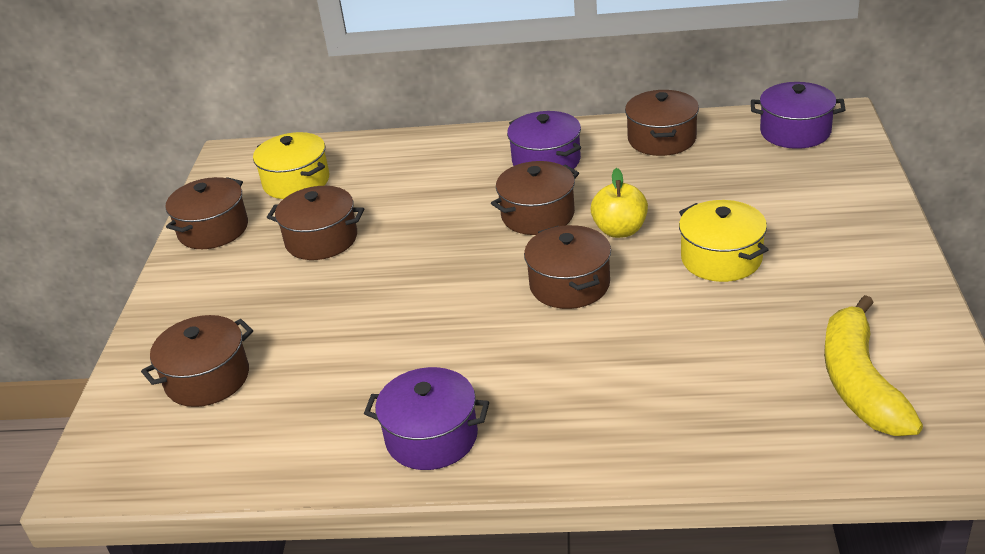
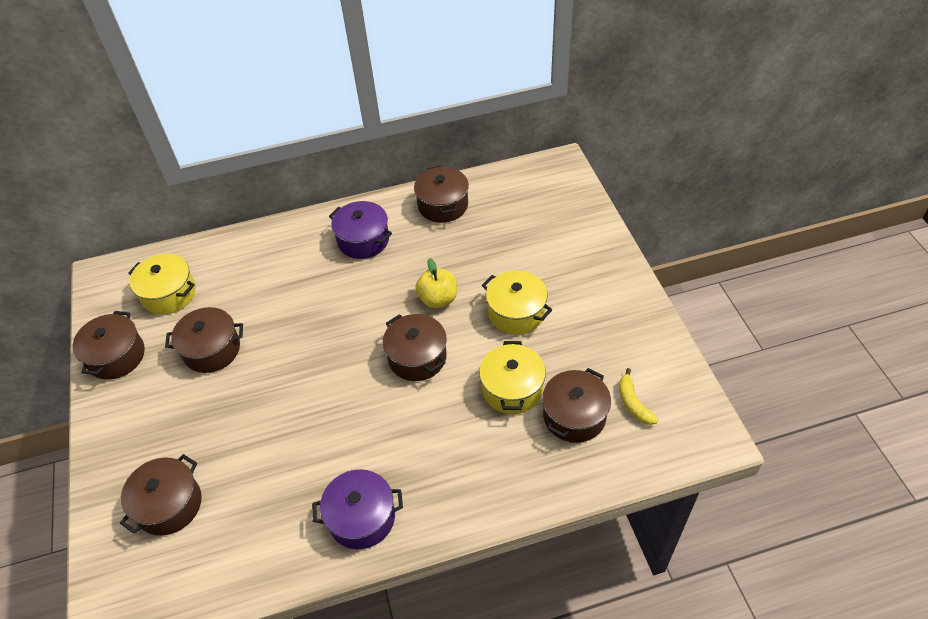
camera: 20 degrees left, 15 degrees up
brown pot [491,161,579,235] -> brown pot moved to [542,368,611,443]
purple pot [751,82,846,149] -> none
yellow banana [824,295,923,436] -> yellow banana [619,368,658,425], size x0.51
none -> yellow pot [479,341,546,414]

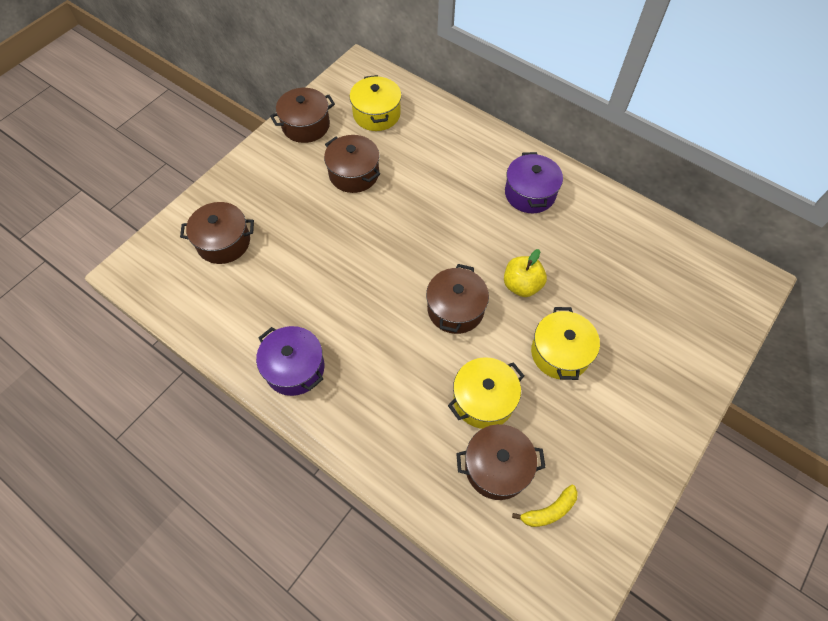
camera: 50 degrees right, 10 degrees up
brown pot [414,166,469,223] -> none
yellow banana [619,368,658,425] -> yellow banana turned 150 degrees counterclockwise [512,485,578,527]

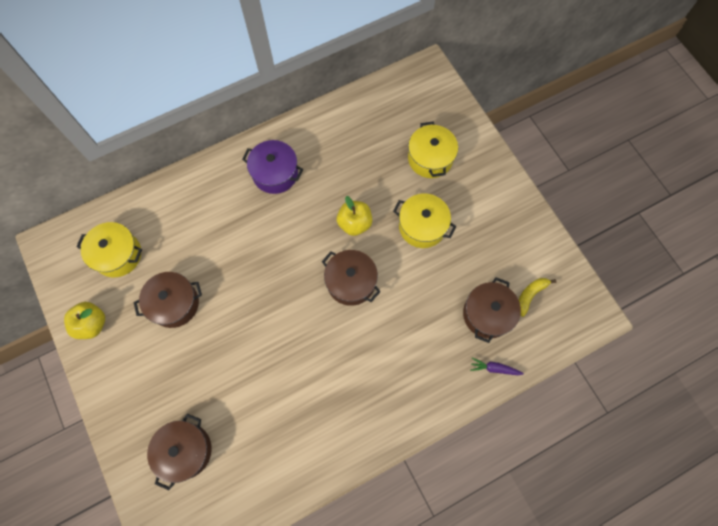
camera: 65 degrees left, 10 degrees up
purple pot [256,326,324,396] -> none
brown pot [270,88,335,143] -> yellow apple [64,302,105,339]
yellow pot [448,357,524,429] -> yellow pot moved to [408,121,458,178]
yellow banana [512,485,578,527] -> yellow banana turned 135 degrees counterclockwise [519,278,557,317]
none -> purple carrot [470,358,524,375]

